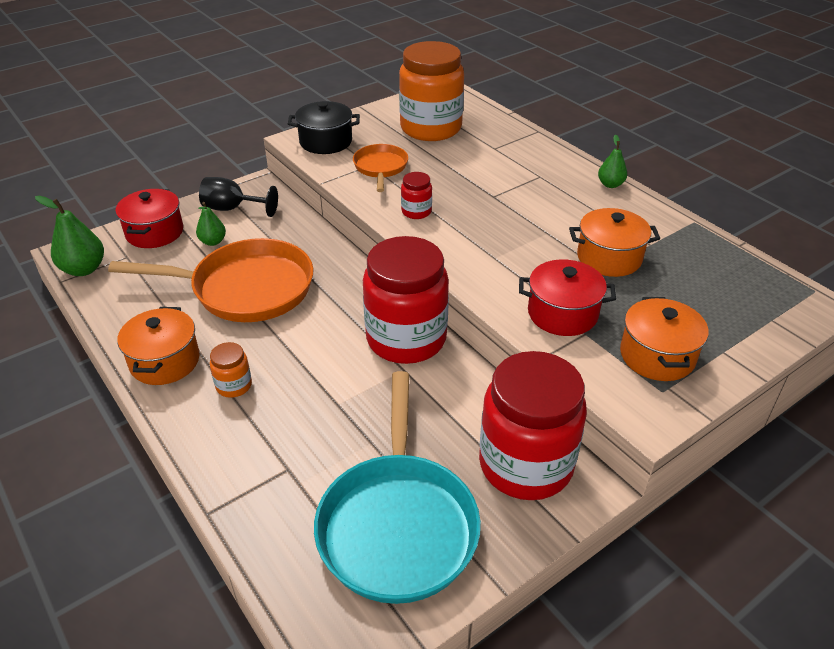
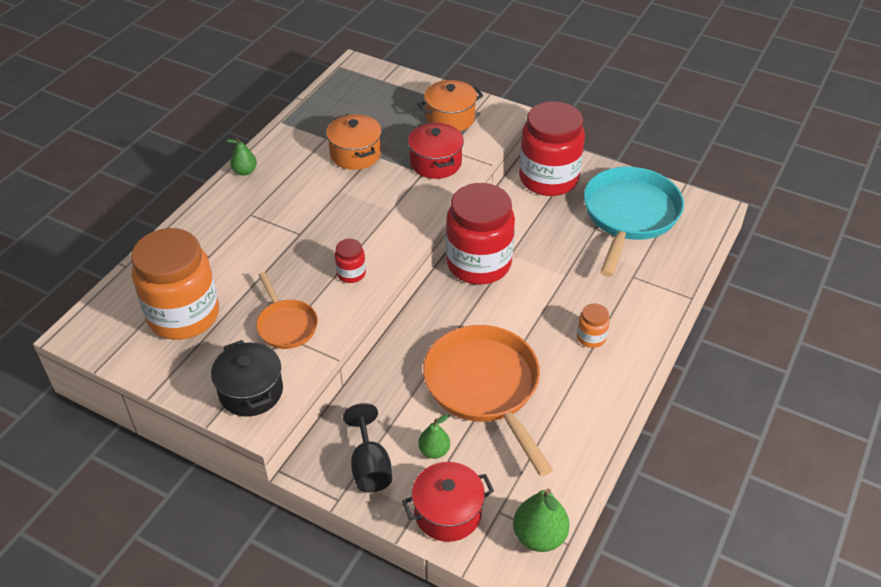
camera: 115 degrees left, 5 degrees up
orange pot [117,307,200,385] -> none
turquoise pan [314,371,481,604] -> turquoise pan turned 45 degrees counterclockwise [584,167,684,277]
orange pan [353,144,408,192] -> orange pan turned 90 degrees counterclockwise [256,272,318,349]

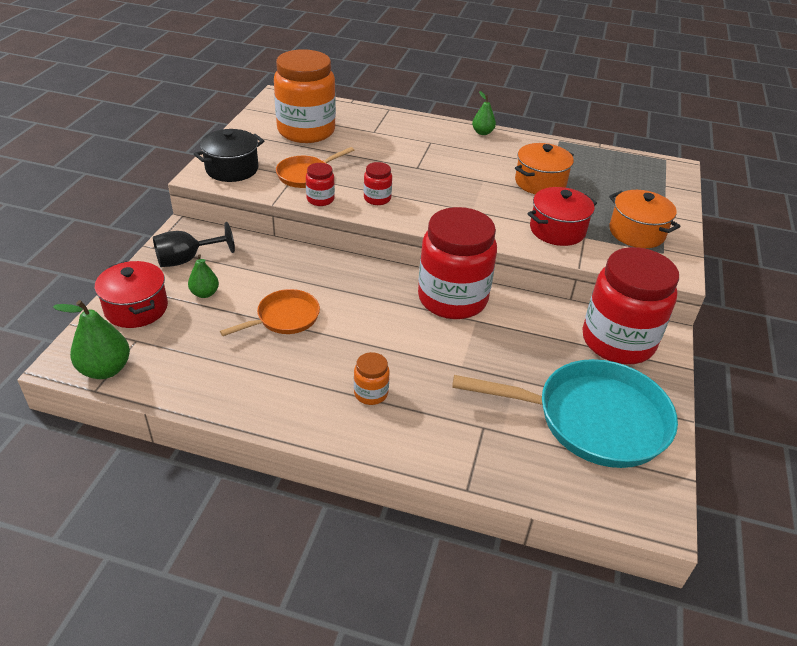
camera: 75 degrees right, 5 degrees down
orange pan [423,325,553,477] -> orange pan [220,289,320,336], size x0.53
none -> red jar [306,163,335,206]

